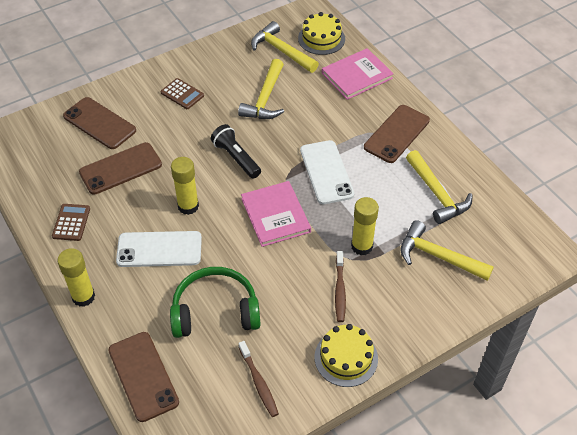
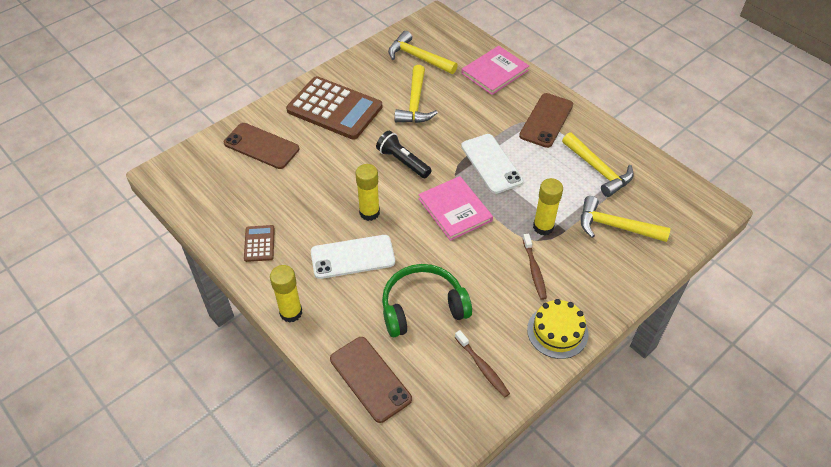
camera: 10 degrees left, 0 degrees up
brown phone [79,142,162,195] -> none
brown calculator [161,78,204,109] -> brown calculator [286,76,382,140], size x2.24
yellow cake [298,12,345,55] -> none

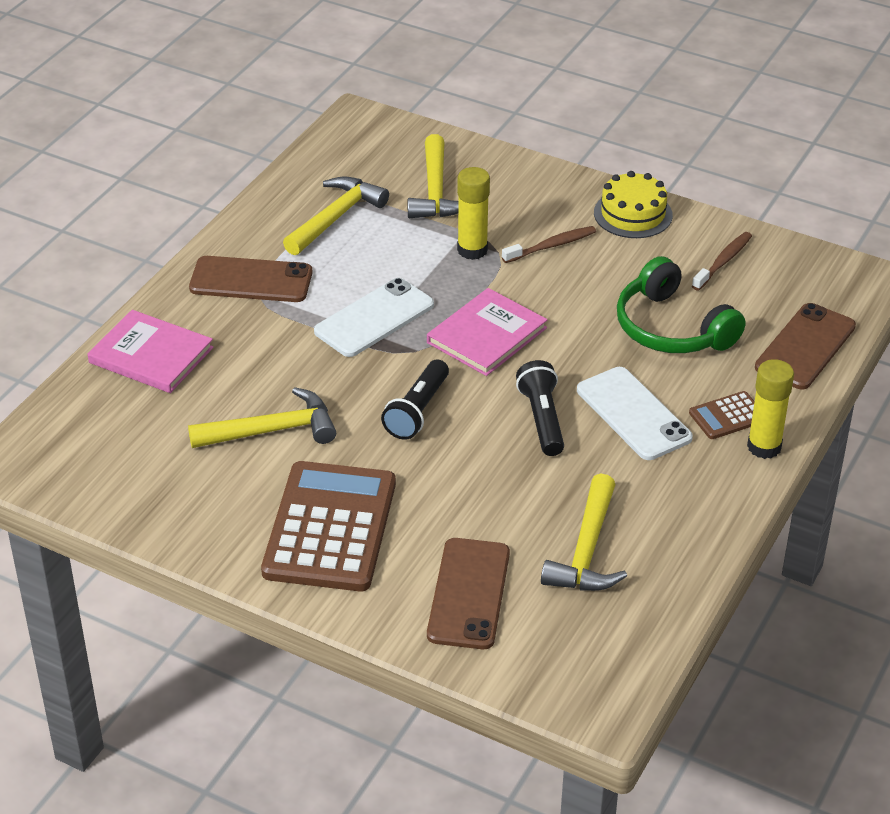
camera: 110 degrees left, 10 degrees down
brown calculator [244,225,275,262] -> brown calculator moved to [689,391,755,439]
yellow glue stick [355,164,380,221] -> black flashlight [516,360,564,456]
yellow hammer [388,31,458,74] -> yellow hammer moved to [541,473,627,591]

